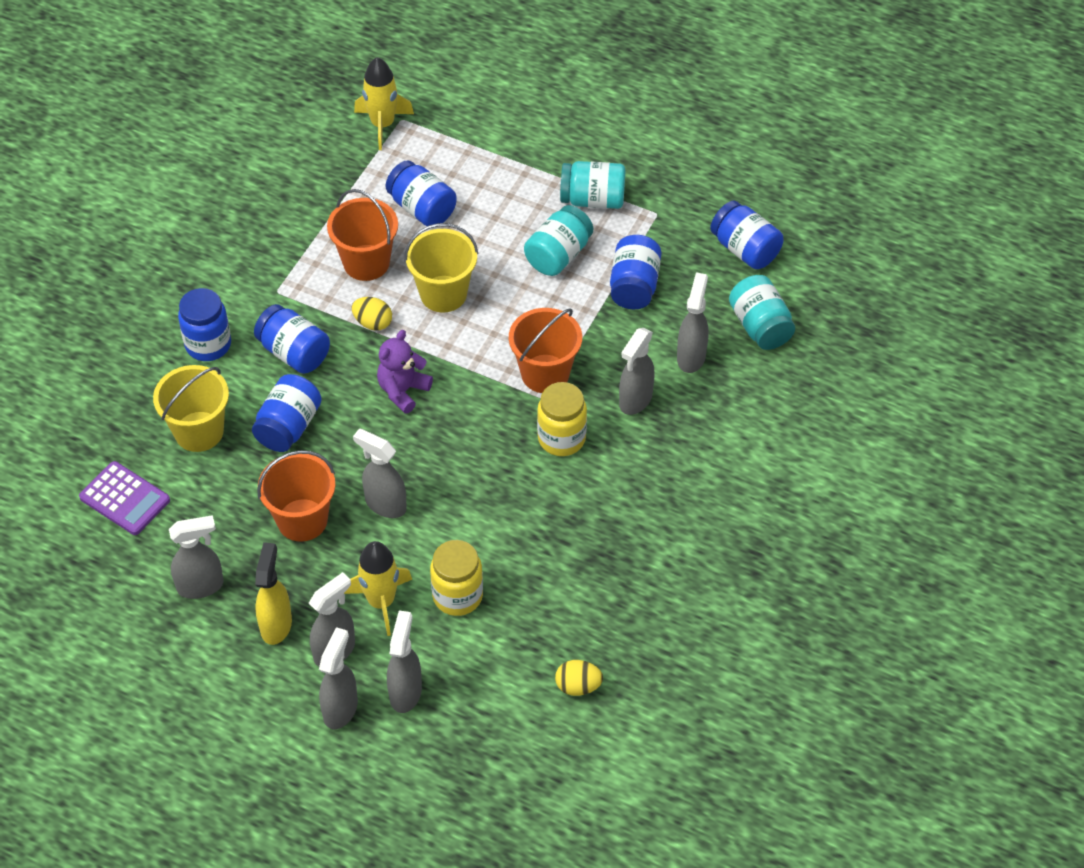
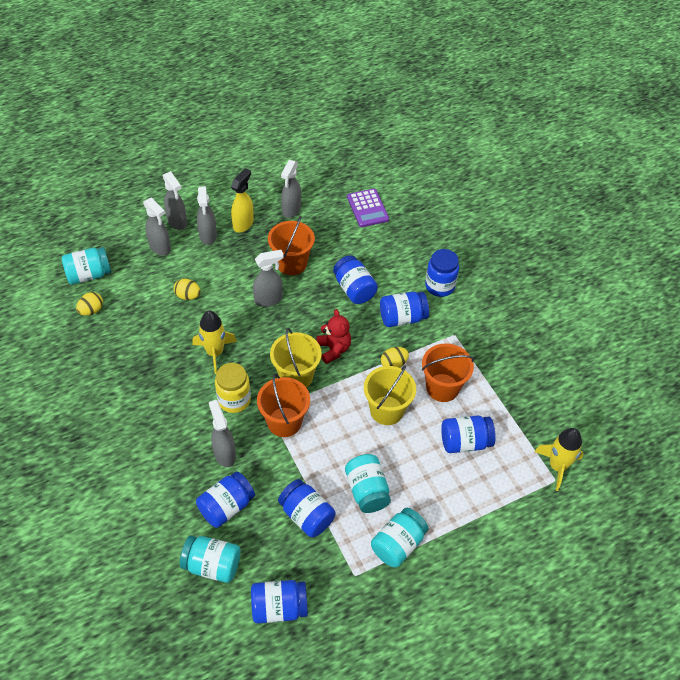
camera: 125 degrees right, 0 degrees up
purple calculator [79,461,170,535] -> purple calculator turned 90 degrees counterclockwise [347,189,389,227]
yellow bucket [153,365,229,452] -> yellow bucket moved to [270,328,322,388]
yellow spray bottle [255,542,292,645] -> yellow spray bottle turned 105 degrees counterclockwise [231,168,254,233]
yellow rocket [344,541,412,636] -> yellow rocket moved to [193,311,237,374]
purple teddy bear [377,330,433,414] -> red teddy bear [316,309,351,364]
yellow jar [430,540,483,616] -> yellow egg [174,279,201,300]
grey spray bottle [677,272,709,373] -> blue jar [196,471,255,528]
none -> turquoise jar [62,247,111,285]

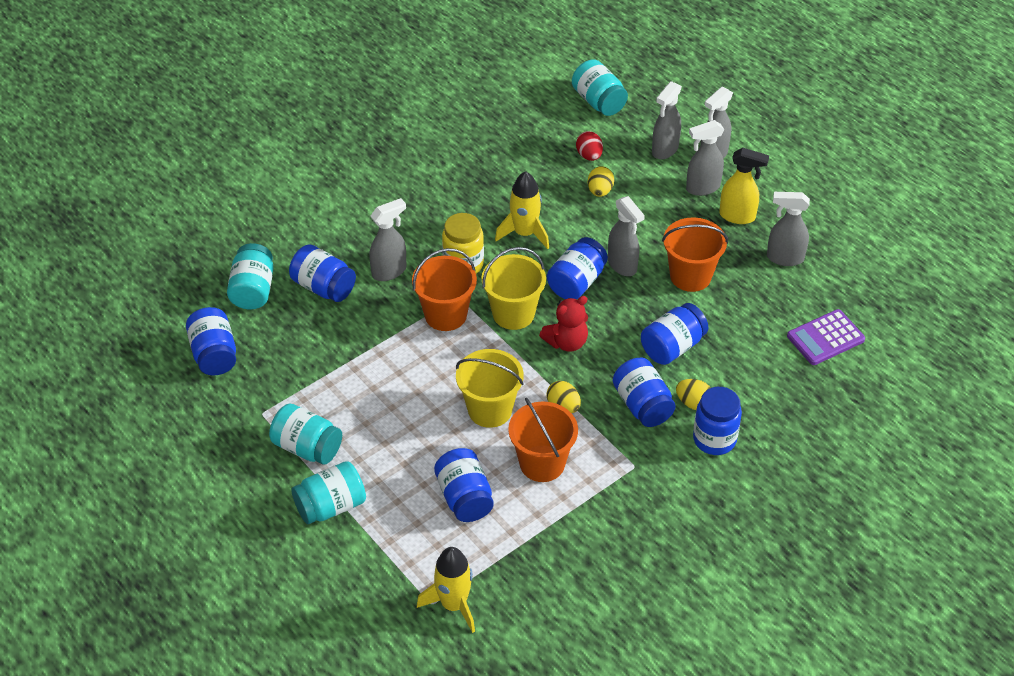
camera: 80 degrees right, 5 degrees down
yellow egg [76,292,103,316] -> yellow egg moved to [676,379,711,410]
blue jar [278,479,335,537] -> blue jar moved to [547,237,608,299]
turquoise jar [345,454,391,513] -> turquoise jar moved to [292,461,366,524]
none -> red egg [576,131,603,161]

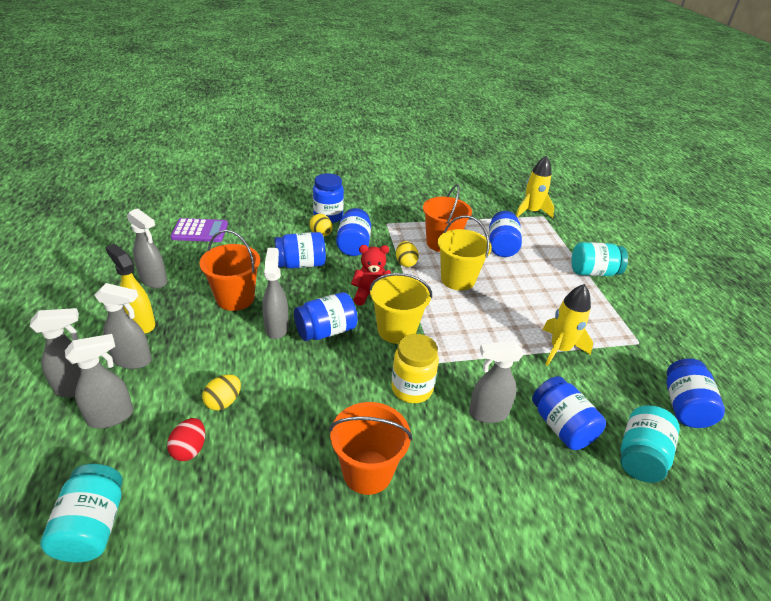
camera: 155 degrees left, 10 degrees down
turquoise jar [269,404,342,465] -> none
orange bucket [412,248,477,331] -> orange bucket moved to [329,402,412,495]
yellow rocket [495,171,549,249] -> yellow rocket moved to [543,284,593,366]

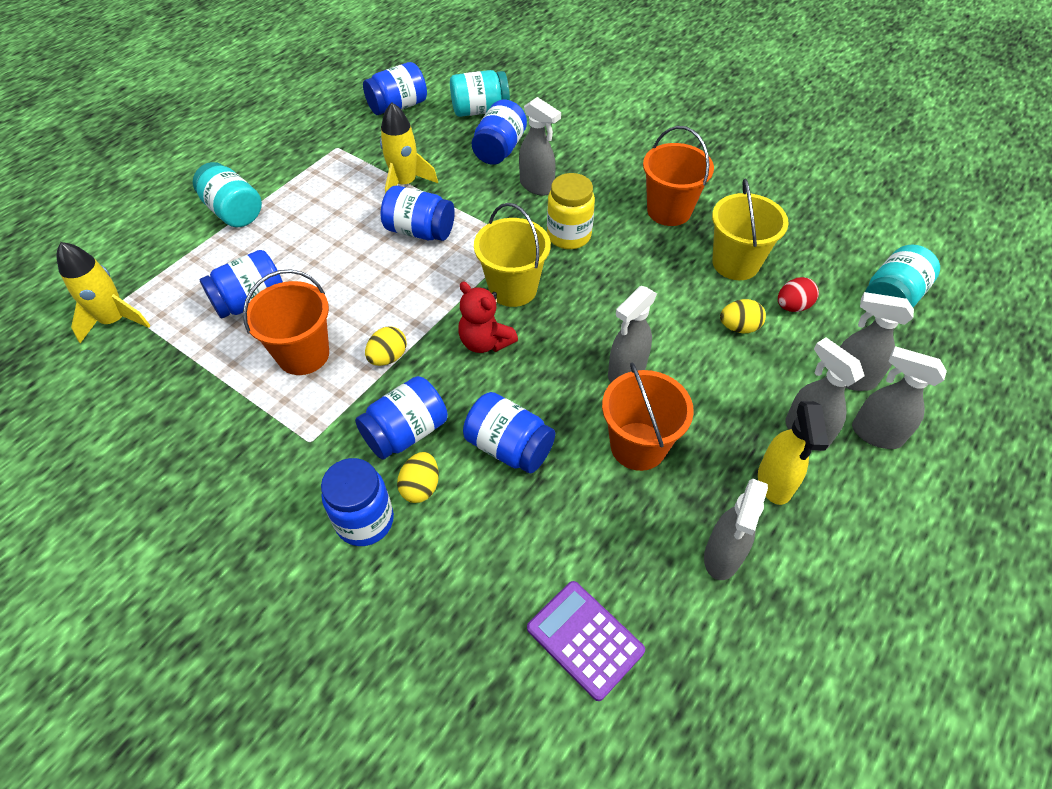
camera: 130 degrees left, 15 degrees up
grey spray bottle [127,208,167,288] -> grey spray bottle turned 150 degrees counterclockwise [704,479,768,580]
blue jar [294,292,358,341] -> blue jar moved to [380,186,455,241]
yellow bucket [438,216,492,291] -> yellow bucket moved to [712,178,789,280]

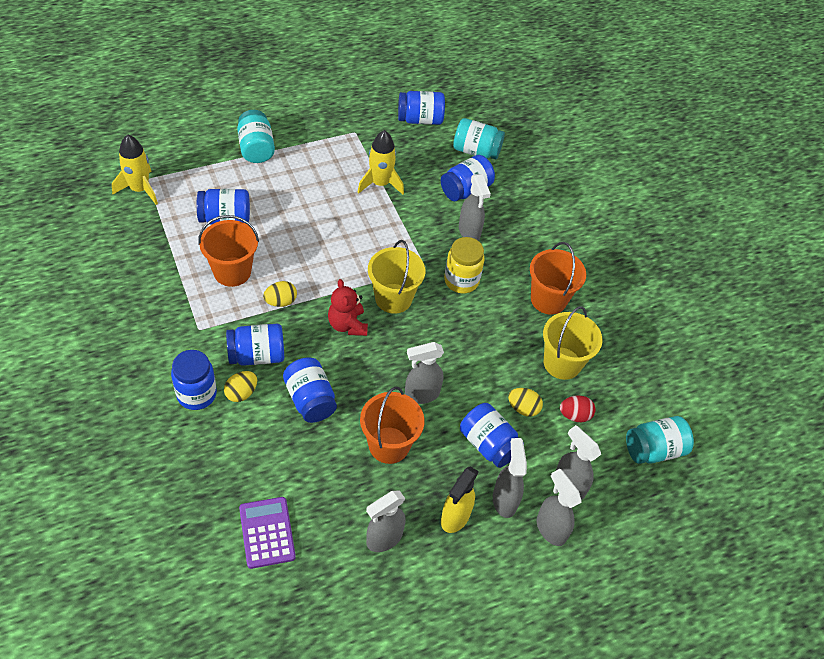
camera: 25 degrees right, 0 degrees up
blue jar [380,186,455,241] -> blue jar moved to [460,403,524,468]

